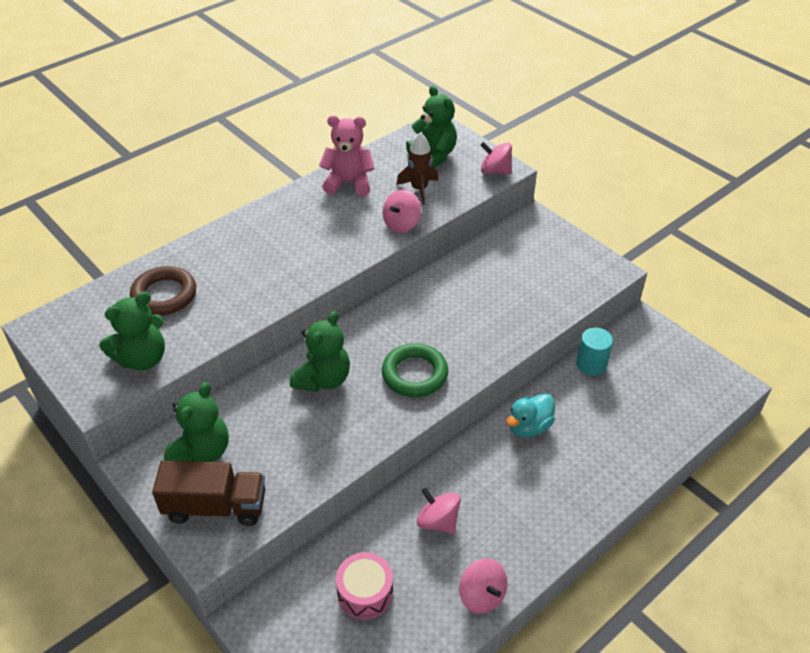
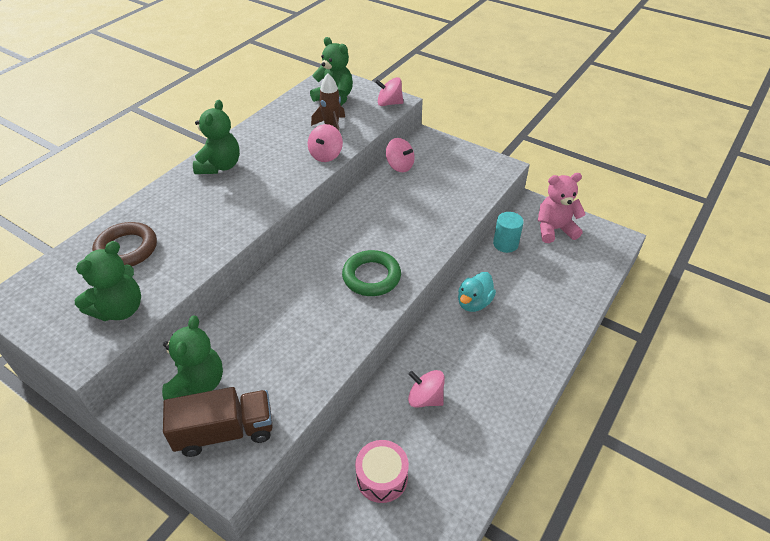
camera: 15 degrees left, 0 degrees up
green teddy bear [290,311,350,392] -> green teddy bear moved to [193,100,240,174]
pink teddy bear [319,115,375,196] -> pink teddy bear moved to [538,173,586,243]
pink spinning top [459,559,507,614] -> pink spinning top moved to [386,138,415,172]

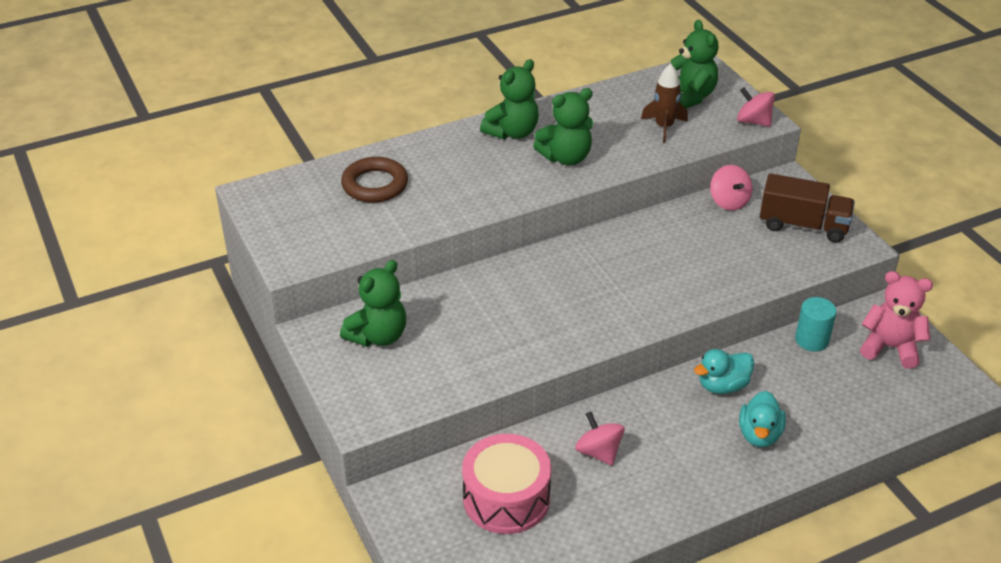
camera: 30 degrees right, 5 degrees down
green teddy bear [75,241,141,321] -> green teddy bear moved to [533,88,593,165]
brown truck [163,387,273,457] -> brown truck moved to [760,173,855,243]
pink spinning top [308,124,343,162] -> none
green ring [342,250,401,296] -> none
pink drum [355,440,409,503] -> pink drum [462,434,551,534], size x1.52
none -> turquoise duck [739,391,786,447]

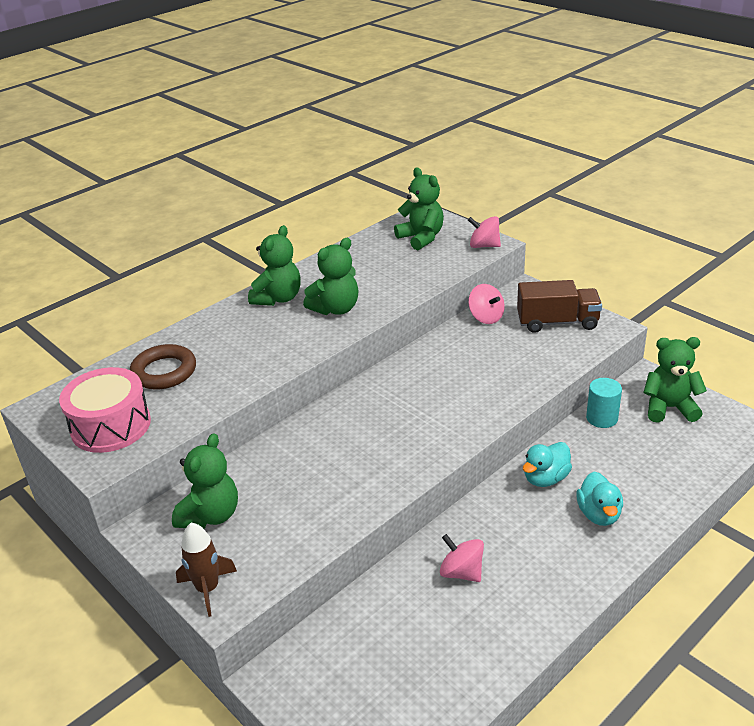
camera: 15 degrees left, 5 degrees down
pink drum [462,434,551,534] -> pink drum moved to [59,367,151,453]
brown rocket [641,64,688,143] -> brown rocket moved to [176,523,237,617]
pink teddy bear [860,271,933,369] -> green teddy bear [643,337,707,423]

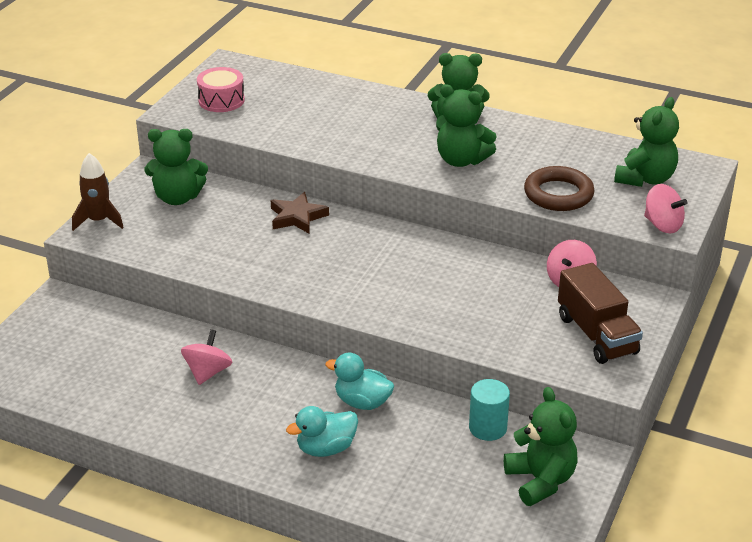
camera: 65 degrees right, 0 degrees up
pink drum [59,367,151,453] -> pink drum [197,67,245,112], size x0.66
brown ring [130,344,196,390] -> brown ring moved to [524,166,595,211]
pink spinning top [468,216,501,248] -> pink spinning top turned 135 degrees clockwise [644,184,687,234]
none -> brown star [271,192,329,233]

